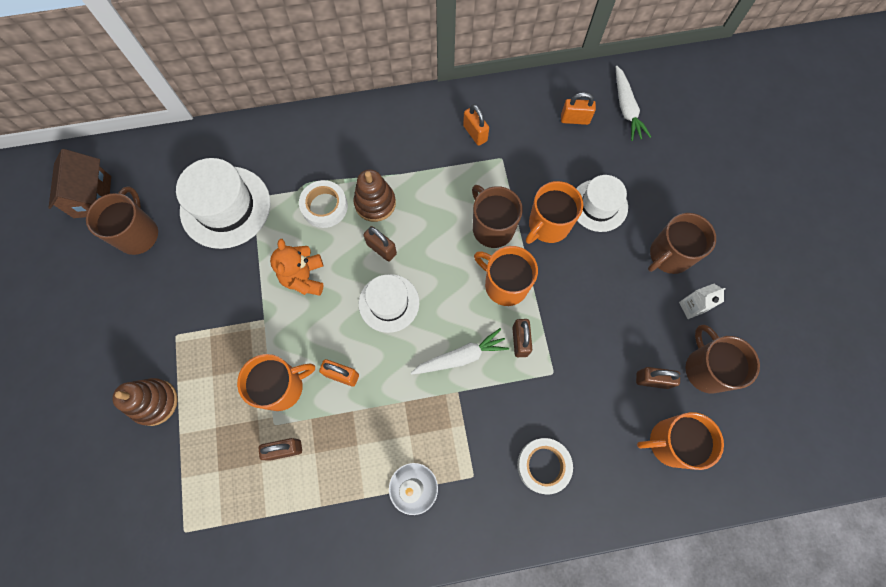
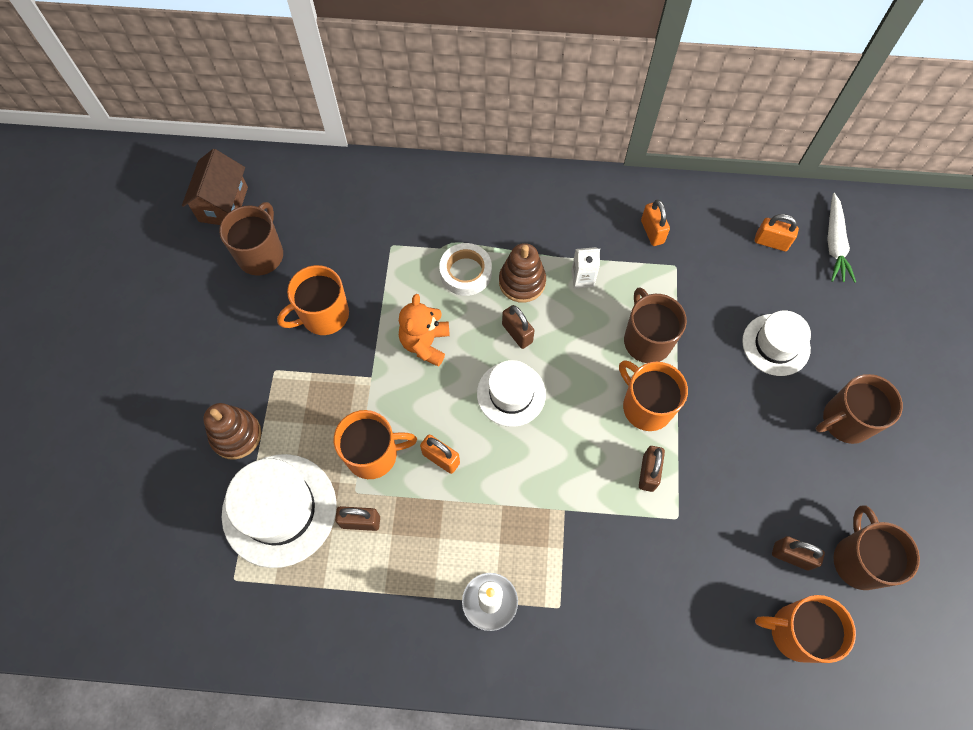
camera: 15 degrees right, 5 degrees down
white hat [176,158,270,249] -> white hat moved to [222,454,337,568]
white carrot [411,328,509,375] -> none
white tape [517,438,573,495] -> none
orange mug [526,181,583,244] -> orange mug moved to [277,265,349,335]
white carton [679,284,726,319] -> white carton moved to [571,247,600,289]

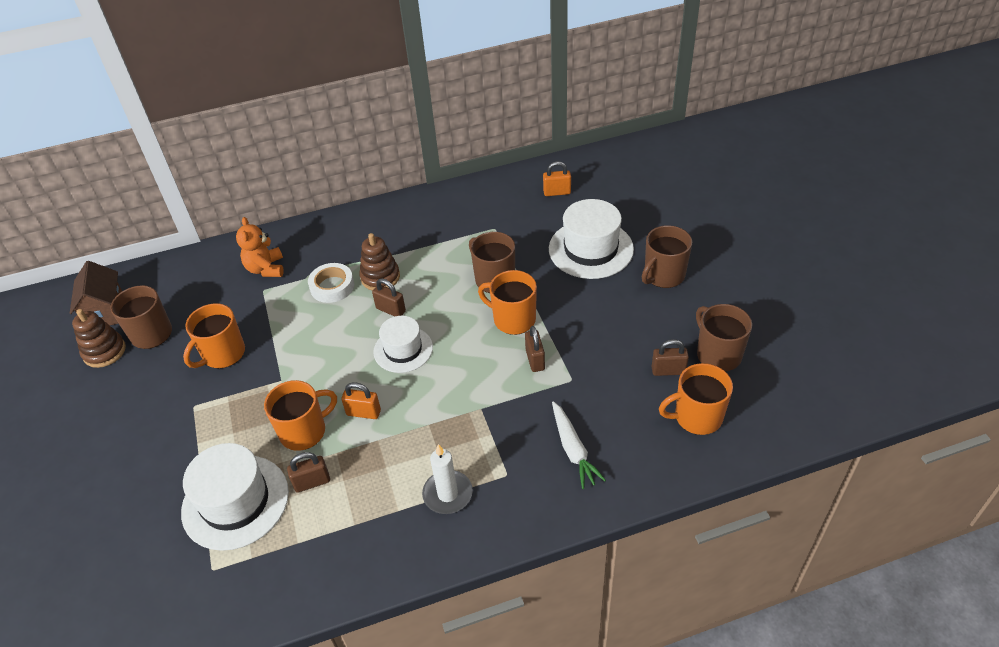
camera: 20 degrees left, 20 degrees down
brown stacking toy [203,403,261,459] -> brown stacking toy moved to [72,309,126,368]
orange teddy bear [399,294,450,367] -> orange teddy bear moved to [236,217,284,277]
white carton [571,247,600,289] -> none
orange padlock [641,200,670,246] -> none
white hat [742,311,811,376] -> white hat [549,199,634,279], size x1.56
white carrot [827,193,856,283] -> white carrot moved to [552,401,606,489]

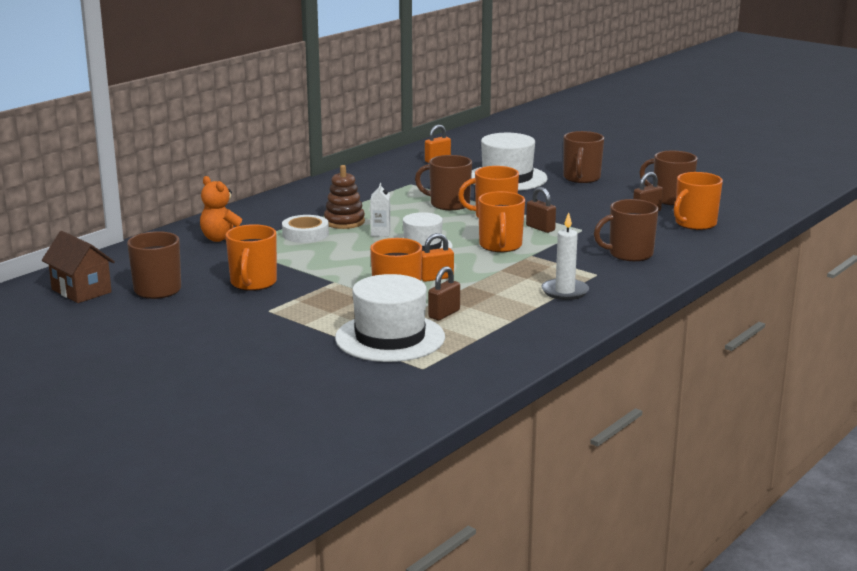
camera: 35 degrees left, 25 degrees down
brown stacking toy [72,309,126,368] -> none
brown padlock [372,278,406,316] -> white carton [370,183,390,237]
white carrot [552,401,606,489] -> brown mug [594,199,659,261]
none -> orange mug [478,191,525,252]

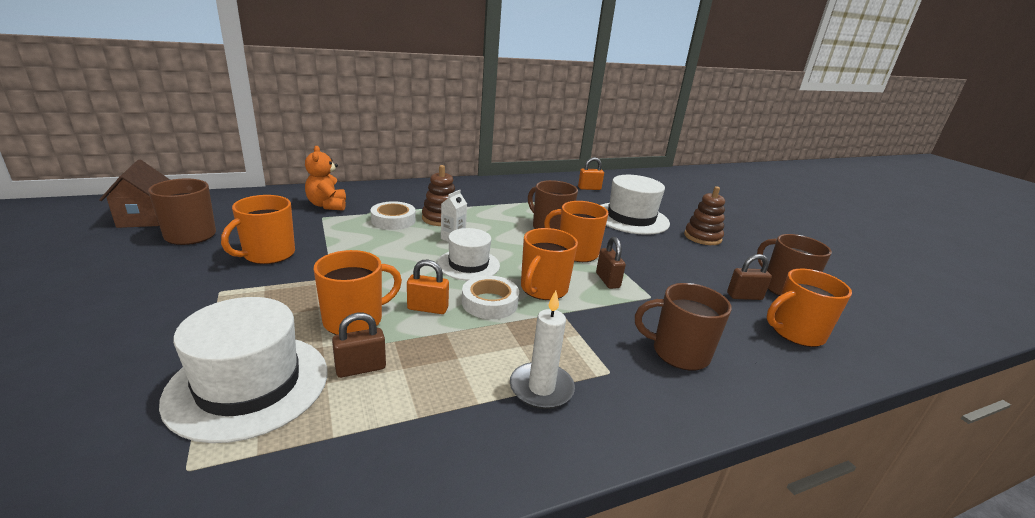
camera: 25 degrees right, 5 degrees up
brown mug [564,131,604,183] -> brown stacking toy [684,186,725,245]
none -> white tape [462,275,519,319]

